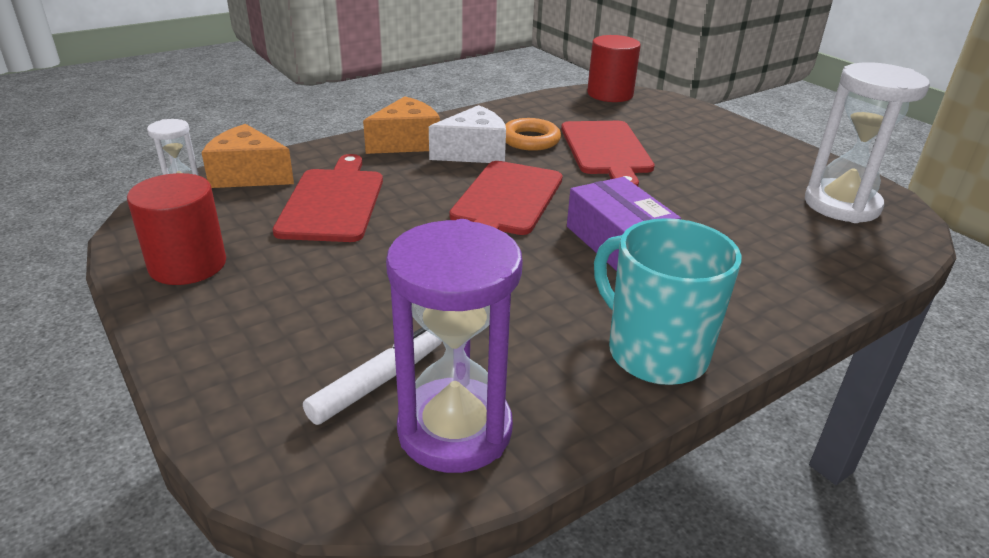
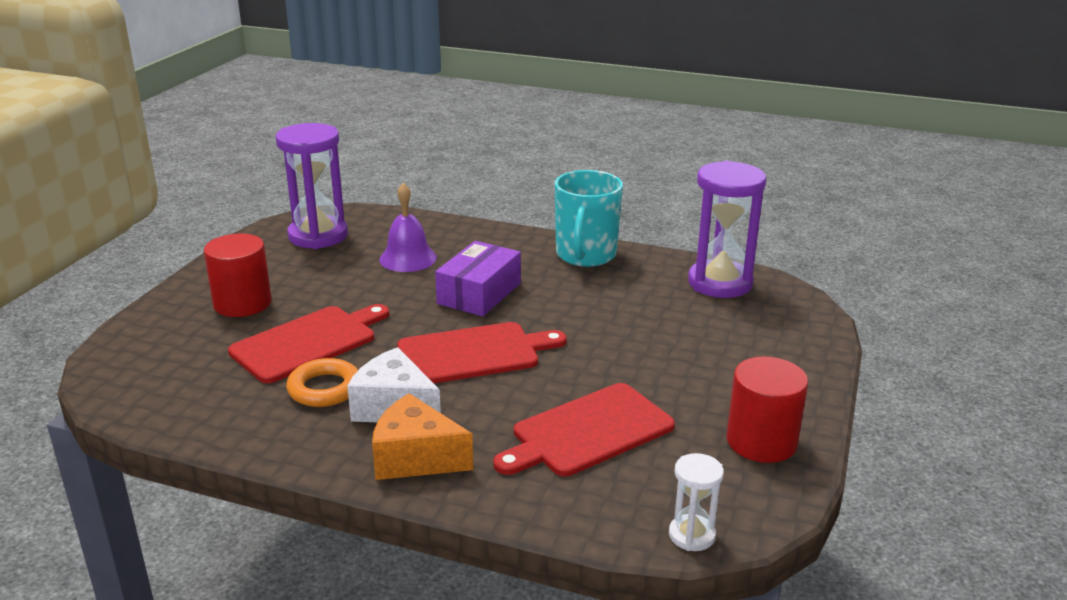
camera: 125 degrees left, 5 degrees down
orange cheese [201,124,294,188] -> none
white marker [303,327,442,425] -> none
red cylinder [587,35,641,102] -> red cylinder moved to [204,234,272,317]
white hourglass [805,62,930,223] -> purple hourglass [276,123,348,249]
none -> purple bell [379,183,437,272]

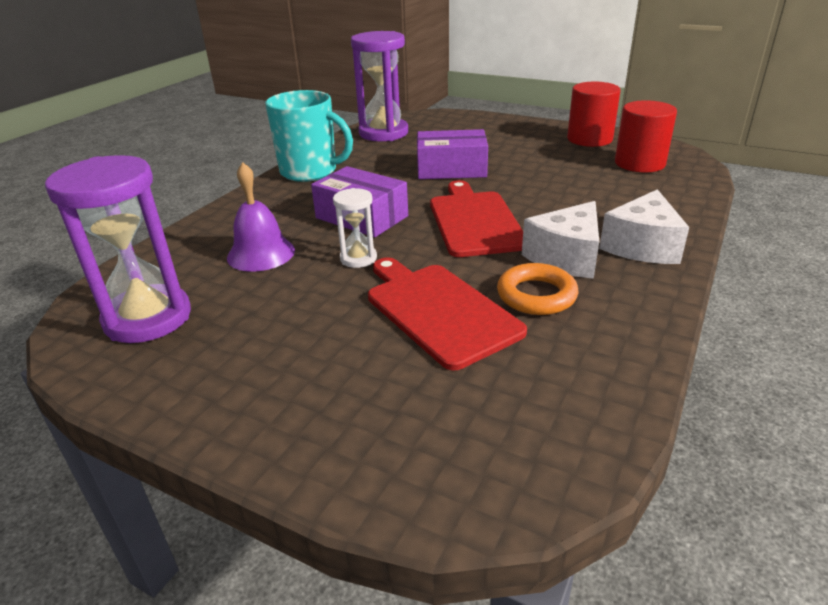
camera: 80 degrees left, 5 degrees up
red cylinder [204,234,272,317] -> red cylinder moved to [615,100,677,172]
orange cheese [372,393,473,480] -> white cheese [599,189,689,264]
red cutting board [493,383,675,476] -> none
white hourglass [669,453,724,551] -> white hourglass moved to [333,188,377,268]
none -> purple box [417,129,488,179]

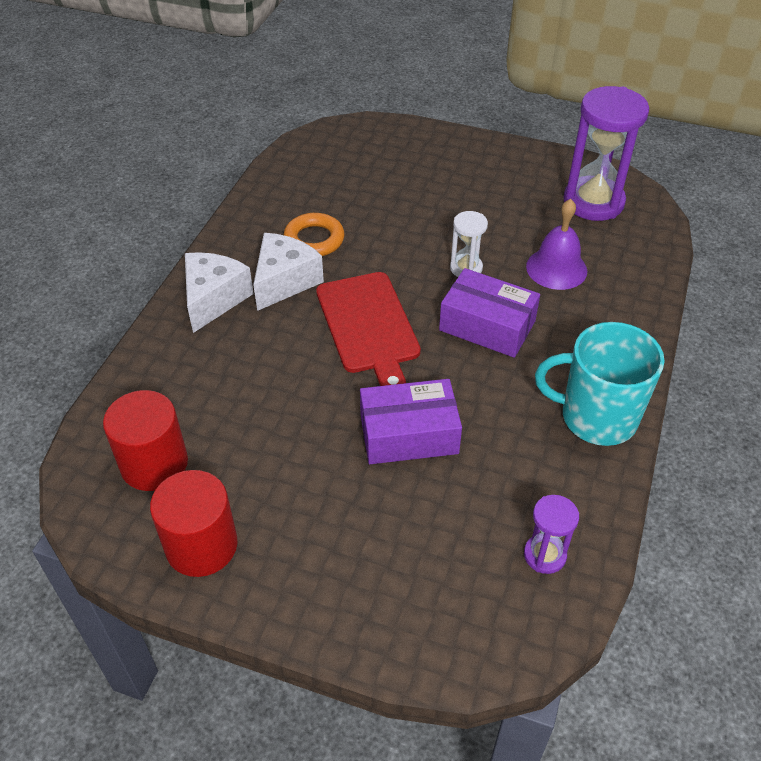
camera: 170 degrees right, 15 degrees up
purple hourglass [351,31,408,141] -> purple hourglass [524,495,579,574], size x0.50
red cutting board [368,257,527,370] -> none

